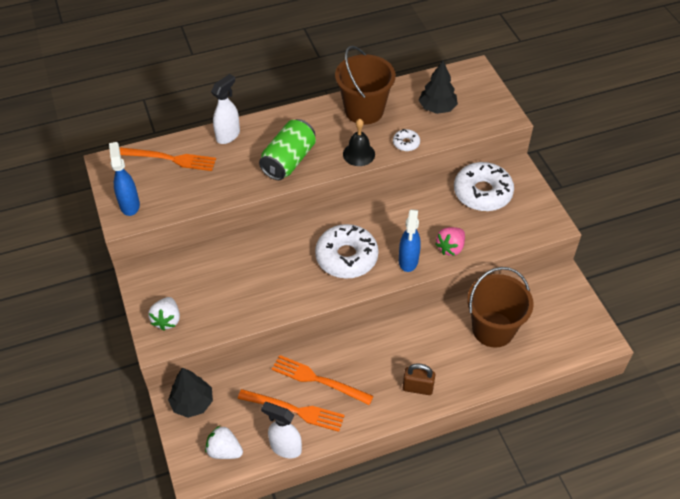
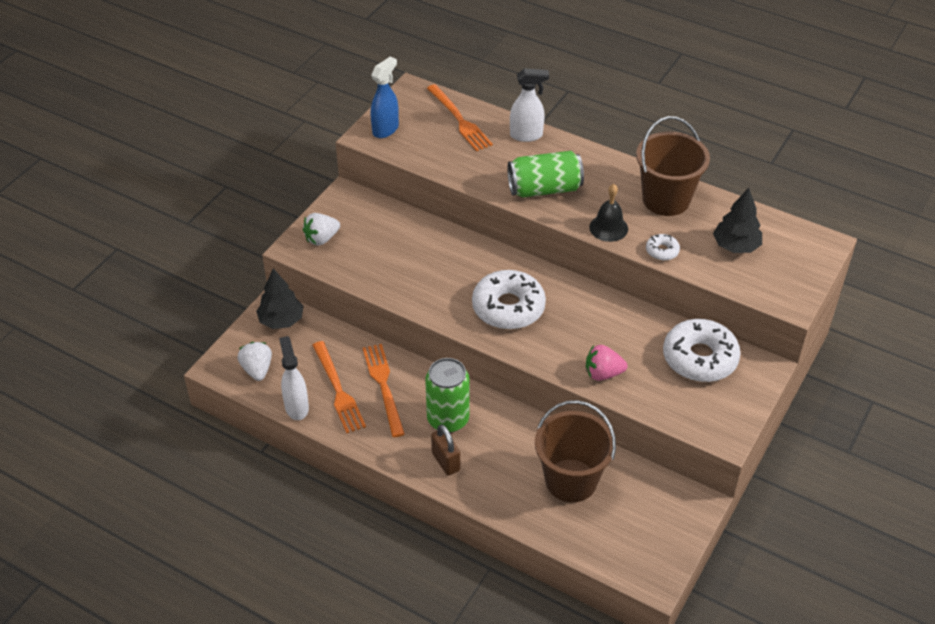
camera: 50 degrees right, 5 degrees down
blue spray bottle [399,209,421,272] -> none
none -> green can [425,358,470,433]

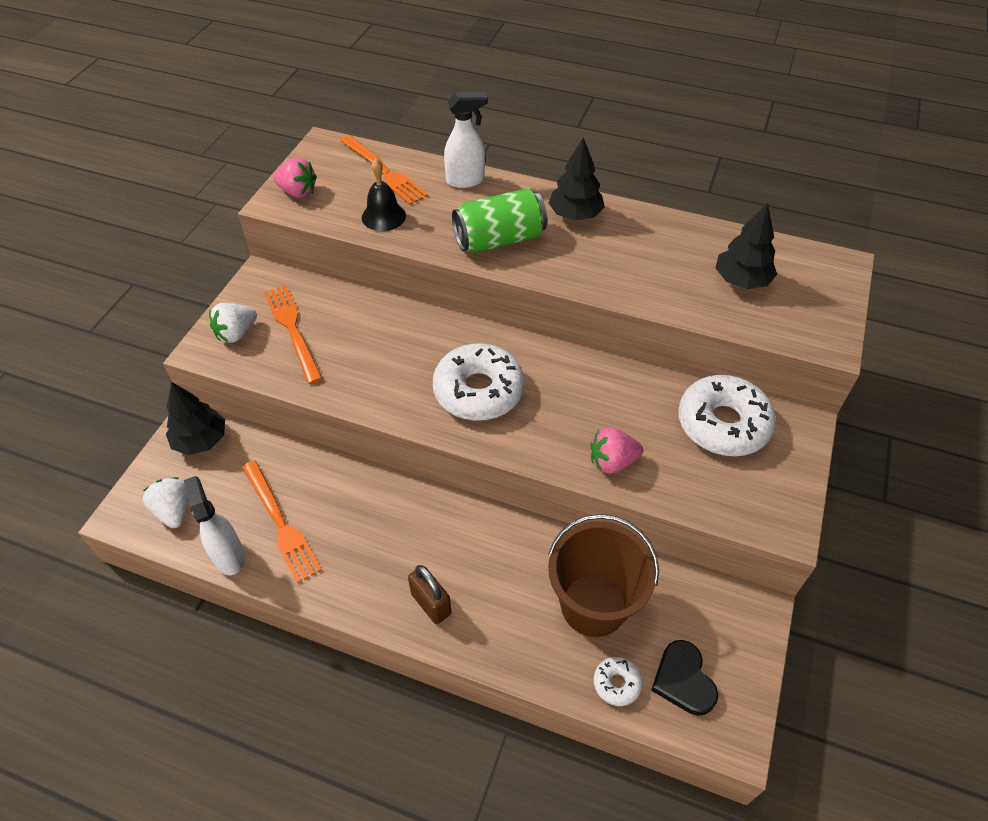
camera: 10 degrees left, 5 degrees up
orange fork [363,344,405,437] -> orange fork moved to [264,286,323,384]
blue spray bottle [371,56,399,138] -> pink strawberry [273,158,317,198]
green can [425,358,470,433] -> none
black bell [589,184,628,242] -> black bell moved to [362,159,406,231]
brown bucket [636,116,710,216] -> none
white donut [646,234,680,261] -> white donut moved to [594,657,643,706]
none -> black tree [548,137,605,220]
none -> black heart [651,640,718,716]

